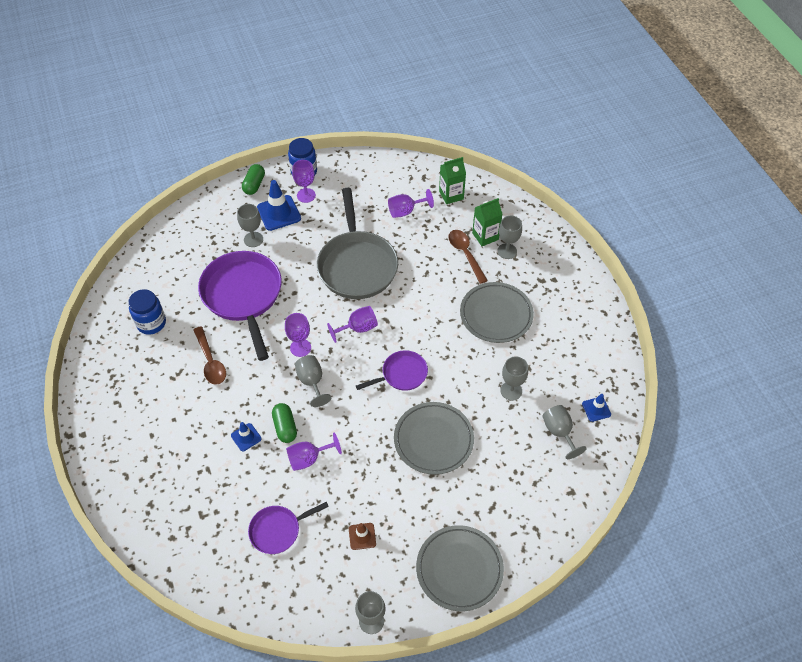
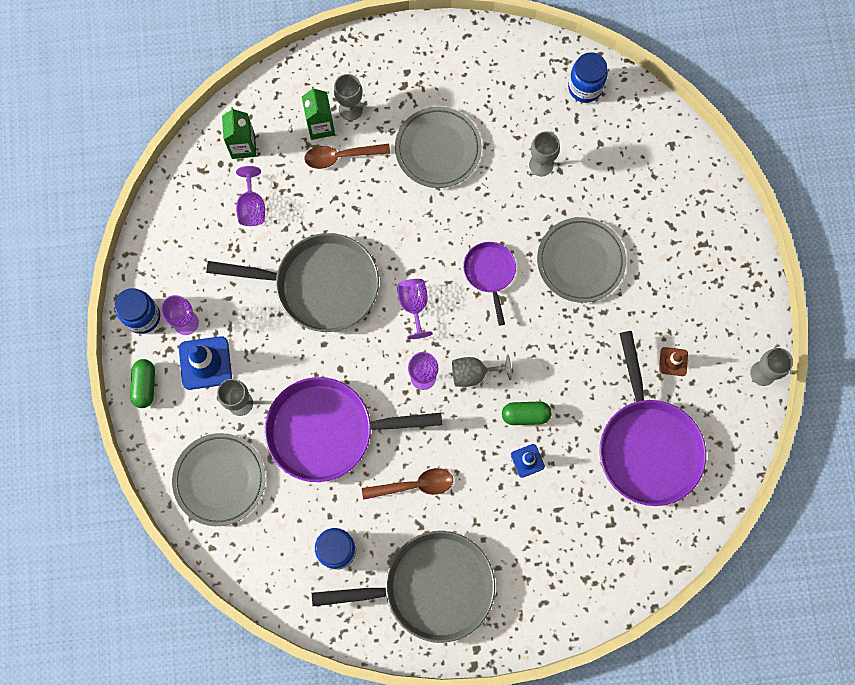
camera: 75 degrees left, 20 degrees up
green capsule [242,164,265,195] -> green capsule turned 60 degrees clockwise [130,359,155,408]
purple pan [248,502,329,554] -> purple pan [599,331,706,506], size x1.93
purple goblet [286,432,342,471] -> none
grey plate [416,525,504,611] -> grey plate moved to [172,433,265,526]
grey goblet [543,405,587,459] -> none
blue traffic cone [582,394,611,422] -> blue jar [568,52,608,103]
none -> grey pan [312,531,495,643]

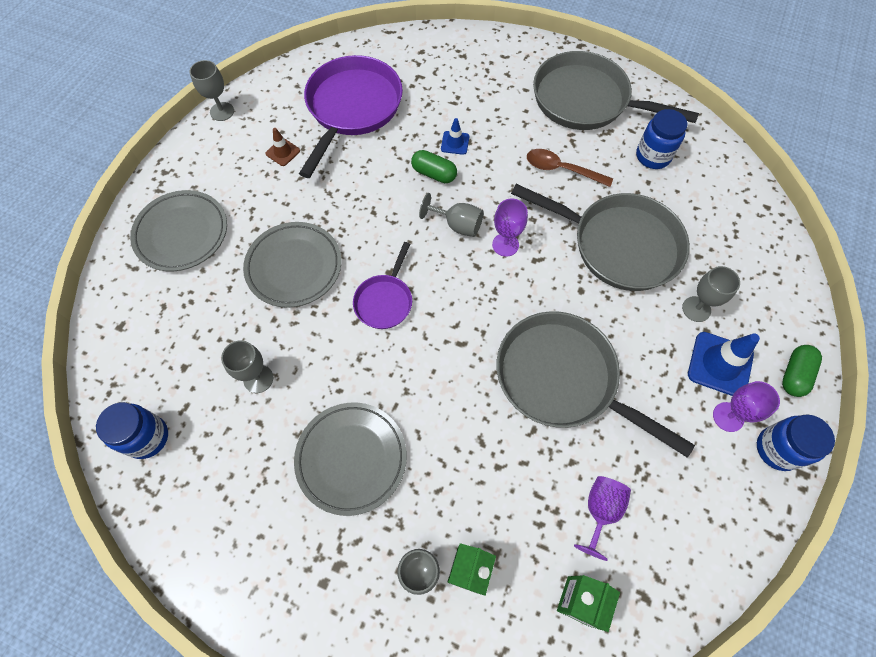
camera: 150 degrees left, 10 degrees down
grey plate [172,433,265,526] -> grey plate moved to [130,190,227,271]
purple pan [265,377,442,482] -> grey pan [511,184,690,291]
brown spoon [304,144,390,169] -> none
purple goblet [398,279,433,339] -> none

